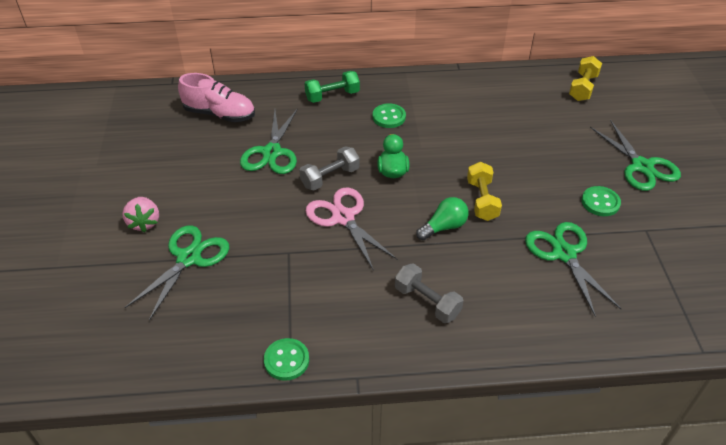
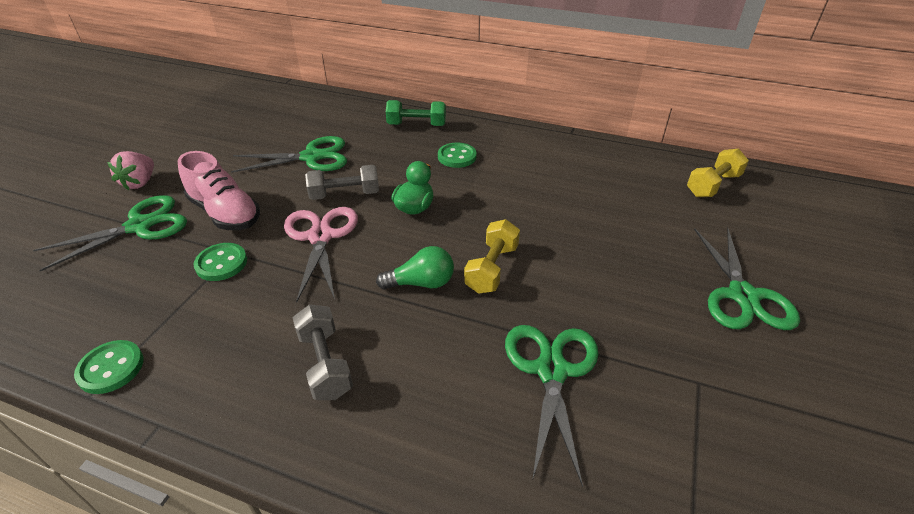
camera: 25 degrees right, 5 degrees down
pink shoe [178,73,255,122] -> pink shoe moved to [178,151,260,230]
green scissors [240,108,298,174] -> green scissors turned 135 degrees counterclockwise [231,136,347,173]
green button [582,186,621,216] -> green button moved to [194,243,247,281]

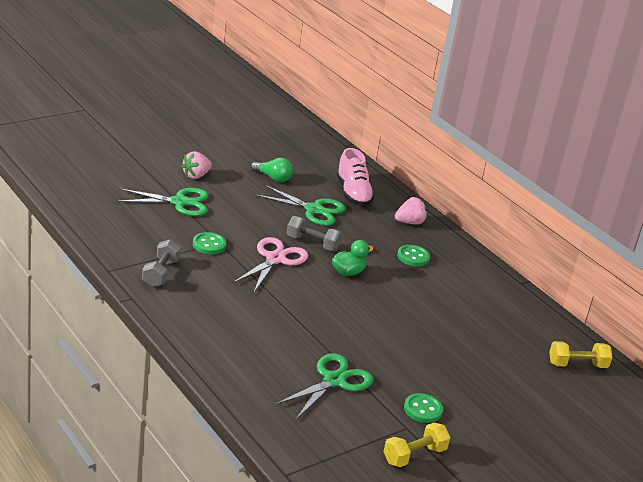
camera: 30 degrees right, 10 degrees down
green button [74,340,144,394] -> green button moved to [404,393,443,423]
pink shoe [178,151,260,230] -> pink shoe moved to [336,148,375,206]
grey dumbbell [293,305,353,400] -> grey dumbbell moved to [142,239,181,287]
green light bulb [376,246,454,290] -> green light bulb moved to [251,158,293,182]
green dumbbell [386,100,446,126] -> pink strawberry [395,197,427,225]
yellow dumbbell [464,219,520,294] -> yellow dumbbell moved to [383,423,450,467]
green scissors [694,228,800,330] -> none

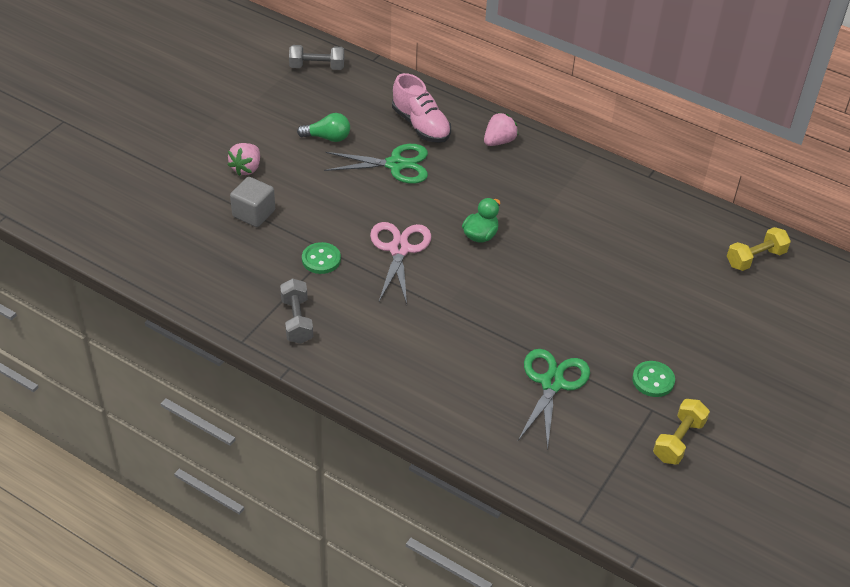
camera: 20 degrees left, 15 degrees up
green scissors [116,188,209,216] -> grey cube [230,177,275,227]
grey dumbbell [287,216,342,251] -> grey dumbbell moved to [289,45,344,70]
green button [397,245,430,266] -> none

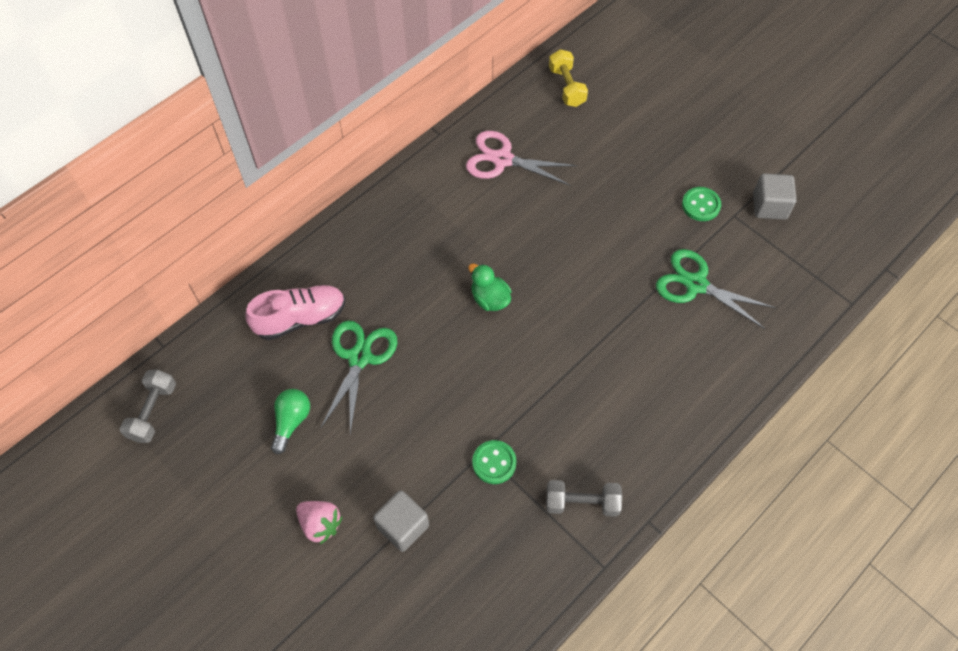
camera: 75 degrees left, 15 degrees up
pink scissors [370,222,431,304] -> pink scissors moved to [466,131,577,186]
pink strawberry [484,112,518,146] -> none
yellow dumbbell [653,399,710,465] -> grey cube [753,173,797,220]

